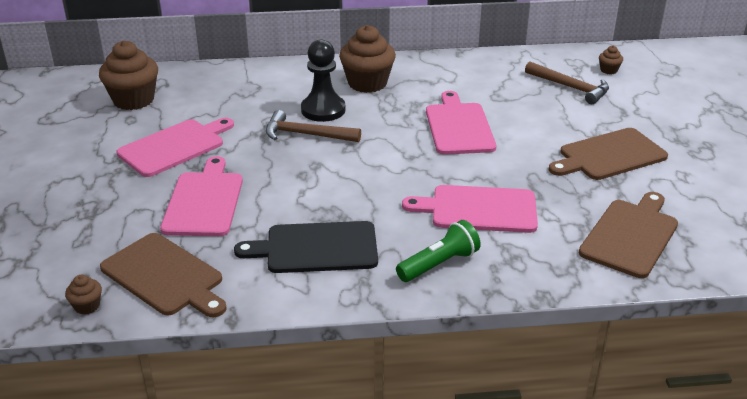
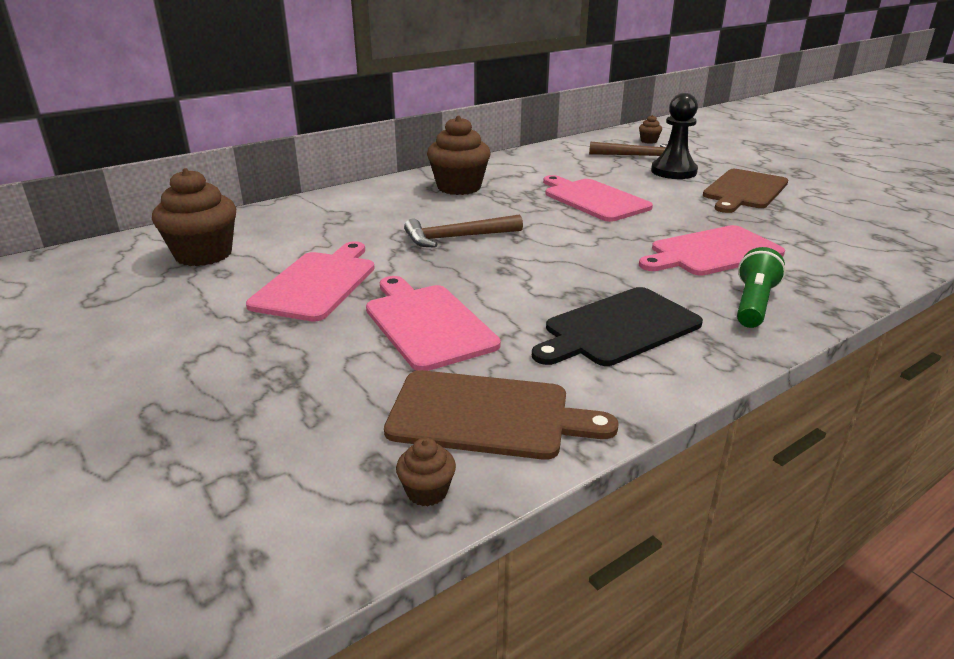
camera: 30 degrees left, 5 degrees down
black pawn [301,39,345,122] -> black pawn moved to [651,93,698,179]
brown cutting board [579,192,678,278] -> none

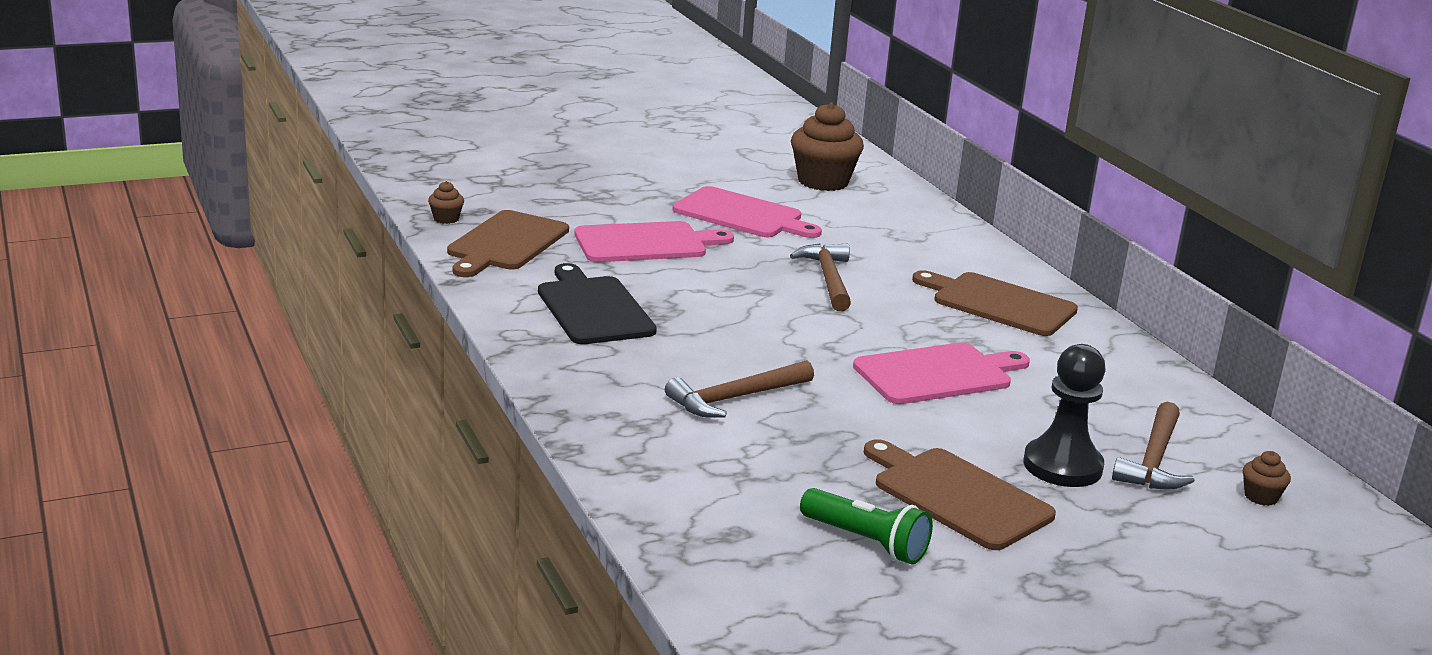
camera: 100 degrees right, 5 degrees down
brown cupcake [427,116,491,195] -> brown cutting board [912,270,1078,336]
pink cutting board [639,225,785,276] -> brown hammer [665,360,814,418]
green flashlight [737,247,786,328] -> green flashlight moved to [800,488,933,564]

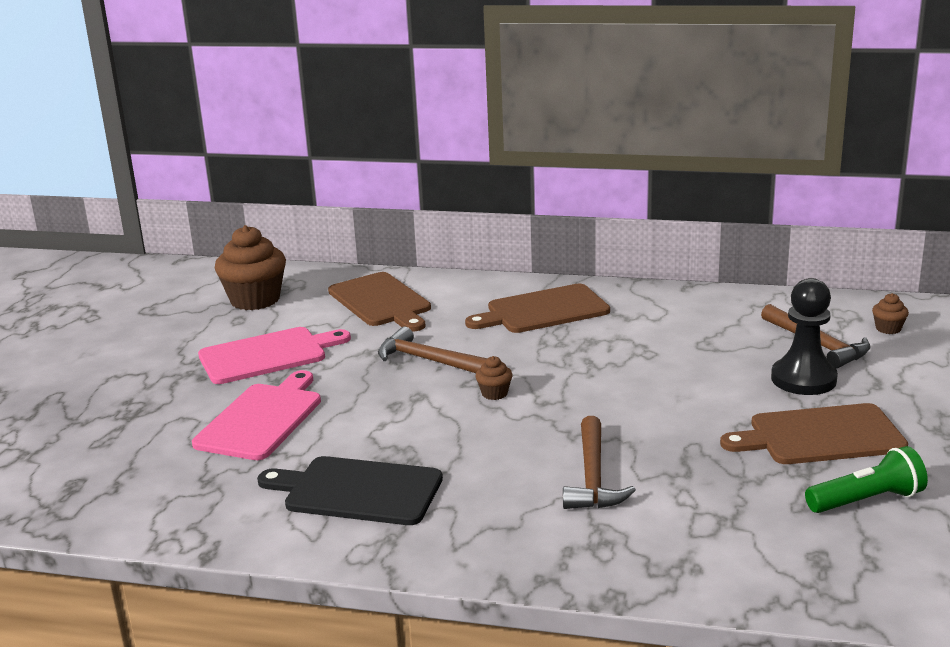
camera: 50 degrees left, 0 degrees up
brown cupcake [428,181,464,224] -> brown cupcake moved to [475,356,513,400]
brown cutting board [447,210,569,277] -> brown cutting board moved to [328,272,431,331]
pink cutting board [853,343,1030,404] -> none

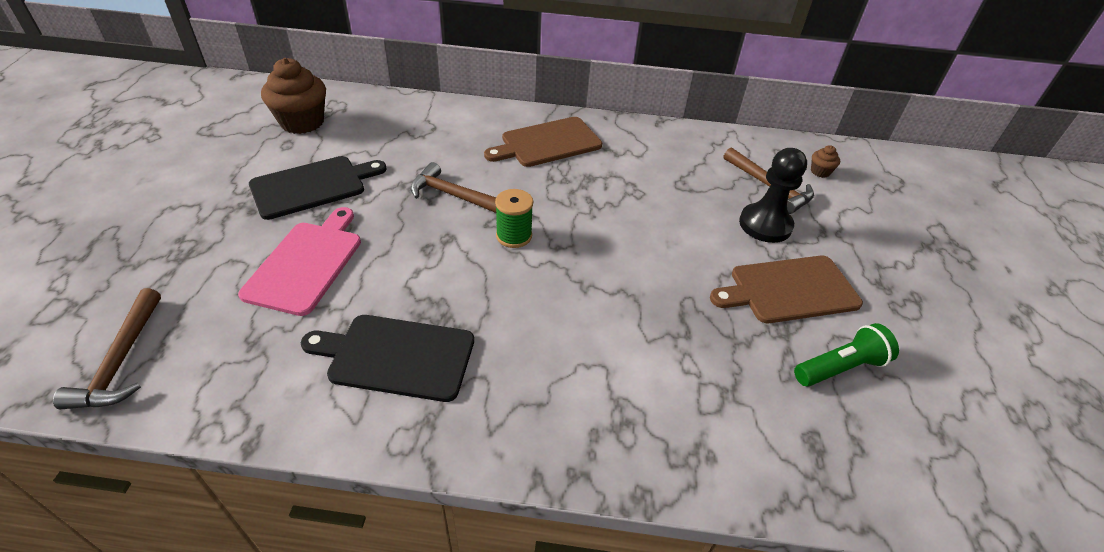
camera: 10 degrees left, 20 degrees up
pink cutting board [198,327,351,384] -> black cutting board [249,156,387,220]
brown cutting board [328,272,431,331] -> none
brown cupcake [475,356,513,400] -> green spool [495,189,533,248]
brown hammer [563,416,636,509] -> brown hammer moved to [53,288,161,409]

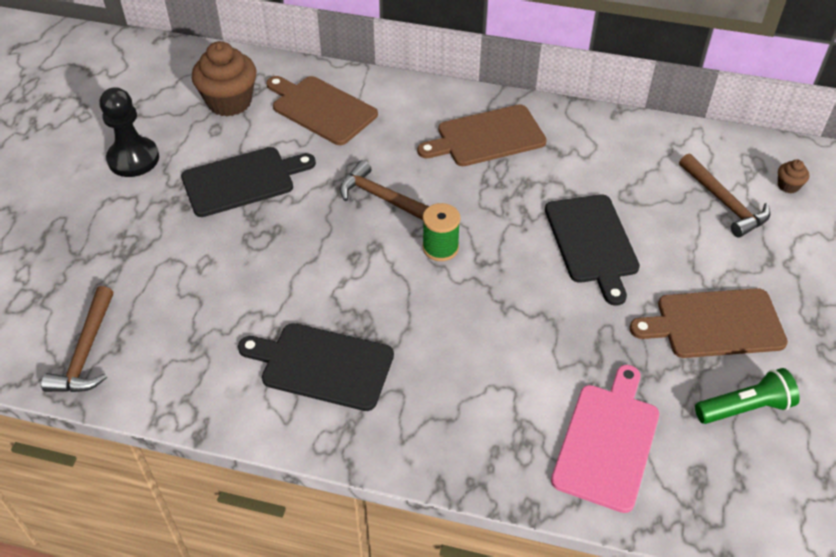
camera: 10 degrees right, 5 degrees up
pink cutting board [238,207,361,316] -> pink cutting board moved to [551,365,659,513]
black pawn [739,148,807,243] -> black pawn moved to [100,87,159,177]
none -> brown cutting board [266,76,378,145]
none -> black cutting board [545,194,640,306]

